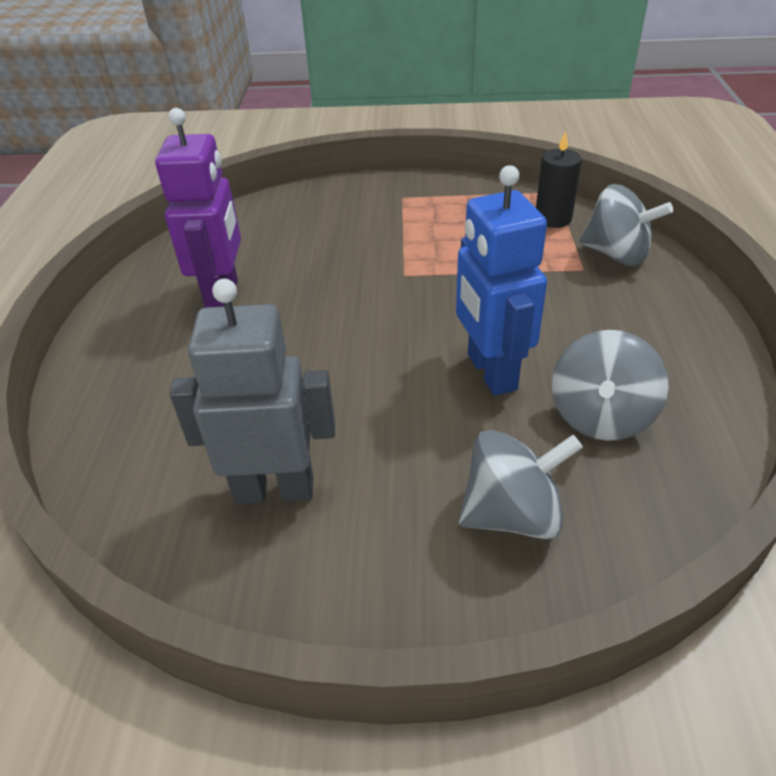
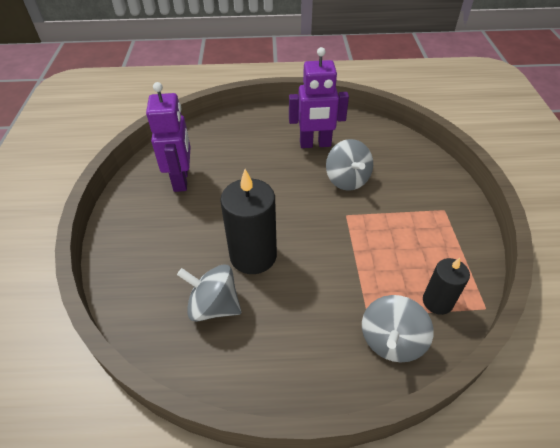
camera: 85 degrees right, 5 degrees up
grey robot [170,279,335,504] -> purple robot [146,82,190,192]
blue robot [456,165,547,396] -> black candle [220,169,277,274]
grey spinning top [458,430,583,539] -> grey spinning top moved to [326,139,373,191]

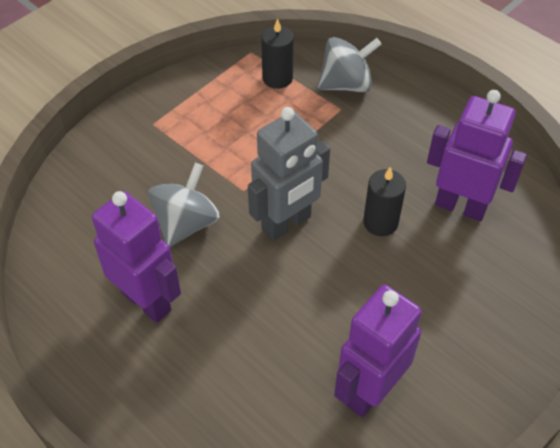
camera: 135 degrees left, 5 degrees up
grey spinning top [177,264,242,322] -> purple robot [427,90,527,221]
black candle [220,169,277,274] -> black candle [363,167,406,236], size x0.58
none -> grey robot [248,107,330,241]

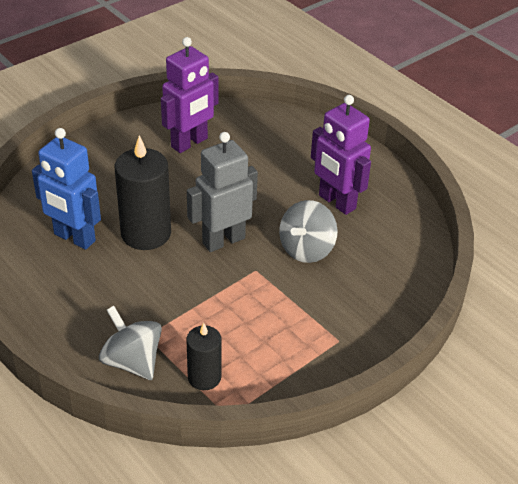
camera: 175 degrees left, 10 degrees down
grey spinning top [318,37,382,93] -> grey spinning top turned 60 degrees clockwise [99,306,162,380]
black candle [363,167,406,236] -> black candle [115,135,171,250], size x1.71
purple robot [427,90,527,221] -> blue robot [32,128,101,250]

